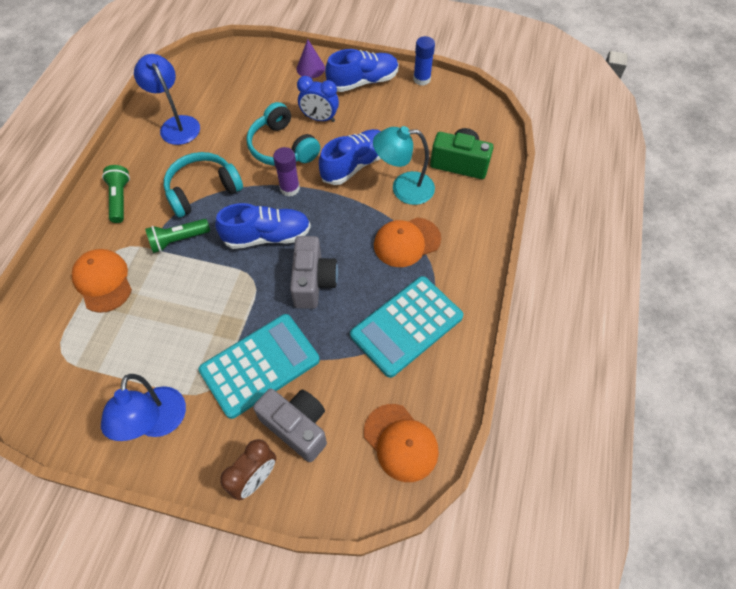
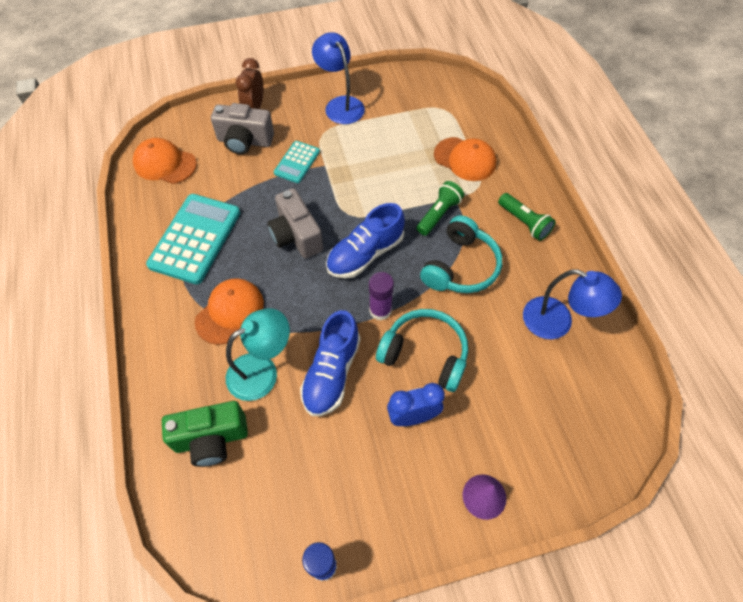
camera: 150 degrees right, 0 degrees up
turquoise calculator [198,314,320,419] -> turquoise calculator [274,141,320,183], size x0.54
blue shoe [325,49,399,92] -> none

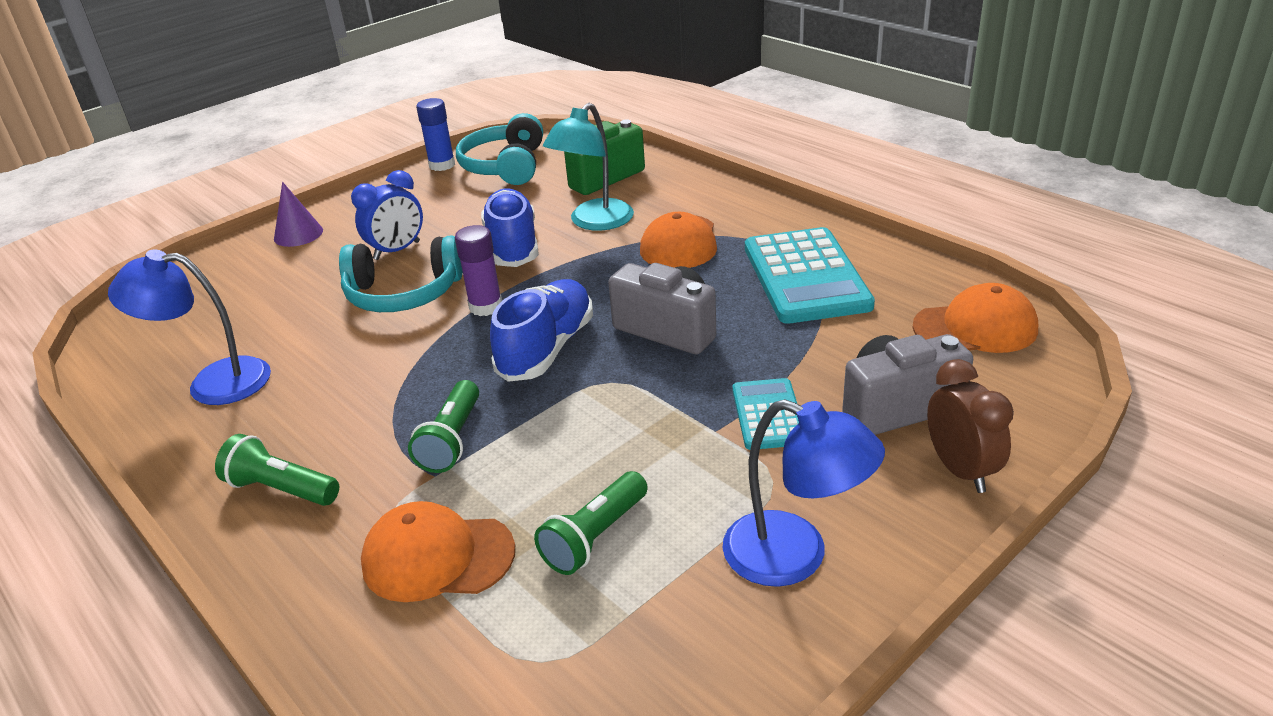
camera: 155 degrees right, 25 degrees down
turquoise headphones [420,215,502,293] -> turquoise headphones moved to [456,113,543,185]
none -> green flashlight [534,471,648,575]

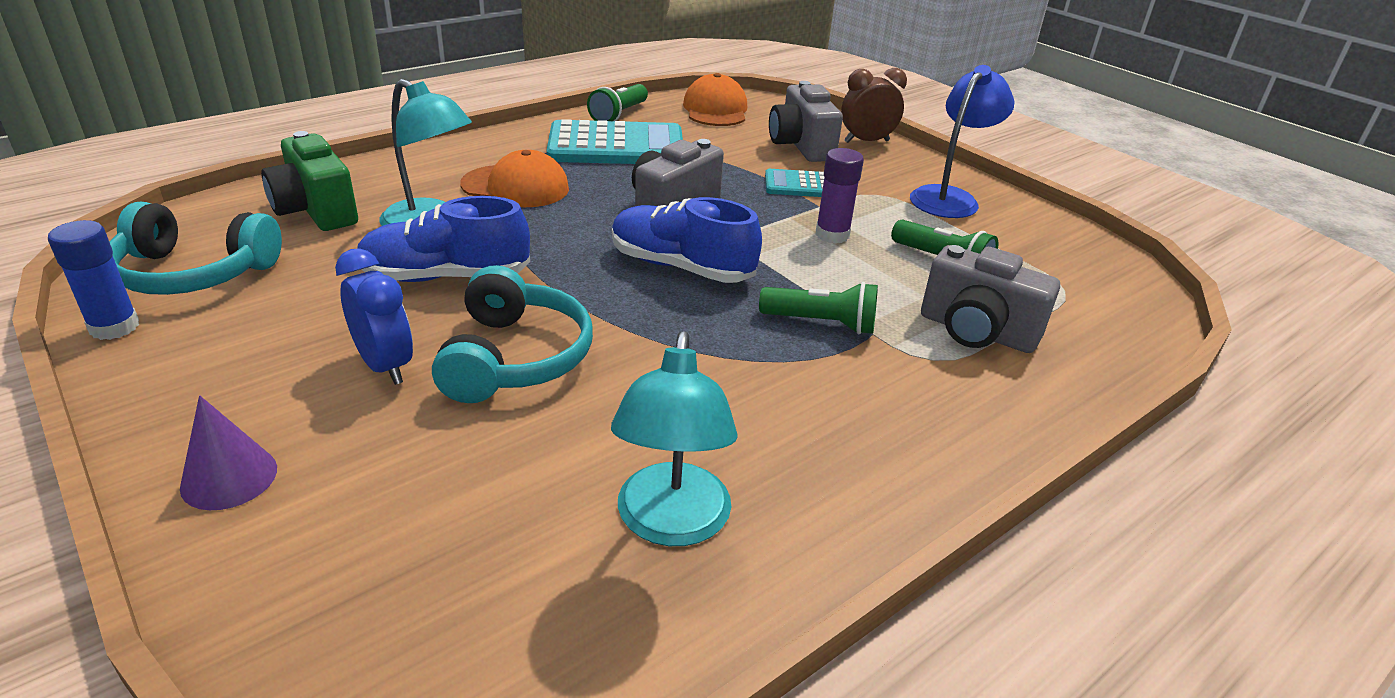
camera: 90 degrees left, 0 degrees up
blue lamp [108,250,271,405] -> turquoise lamp [611,331,738,546]
green flashlight [215,434,339,506] -> green flashlight moved to [587,84,648,121]
orange cap [361,501,515,602] -> grey camera [921,245,1060,353]
purple glue stick [455,225,502,316] -> purple glue stick moved to [815,148,864,244]

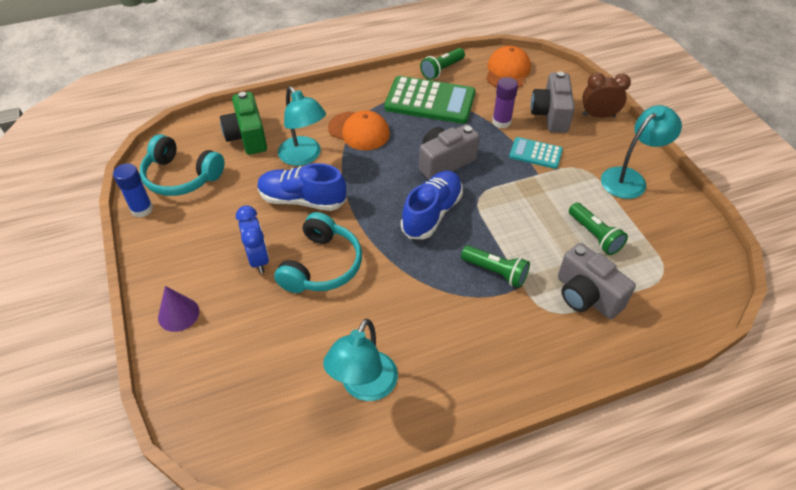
camera: 20 degrees right, 15 degrees up
turquoise calculator [547,119,683,164] -> green calculator [384,76,475,124]
blue shoe [612,197,762,283] -> blue shoe turned 75 degrees clockwise [401,171,463,239]
purple glue stick [815,148,864,244] -> purple glue stick moved to [492,77,518,128]
blue lamp [910,65,1014,218] -> turquoise lamp [601,105,682,199]

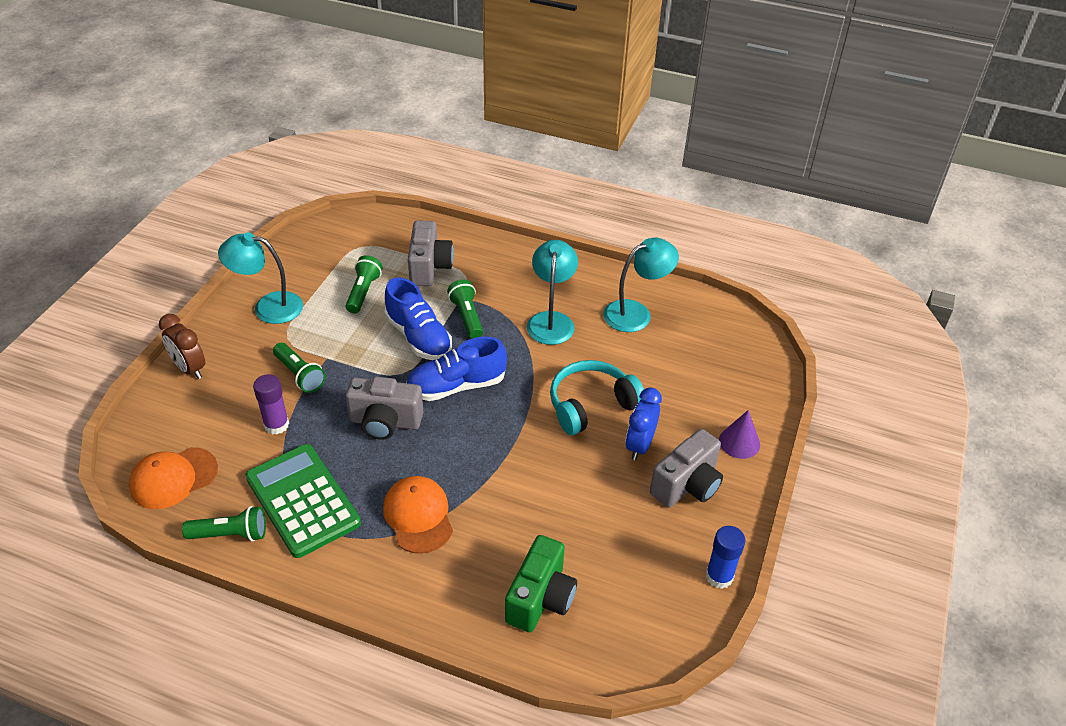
camera: 140 degrees left, 5 degrees down
turquoise headphones [140,134,224,196] -> none
blue shoe [257,163,346,211] -> blue shoe moved to [384,278,452,360]
turquoise lamp [278,87,326,166] -> turquoise lamp moved to [527,240,578,345]
turquoise calculator [509,137,563,169] -> green flashlight [273,343,326,393]
grey camera [531,71,575,133] -> grey camera moved to [650,429,723,507]

